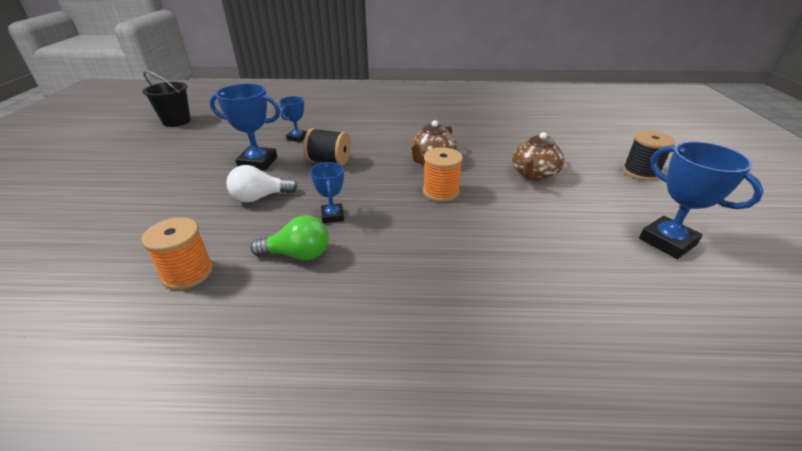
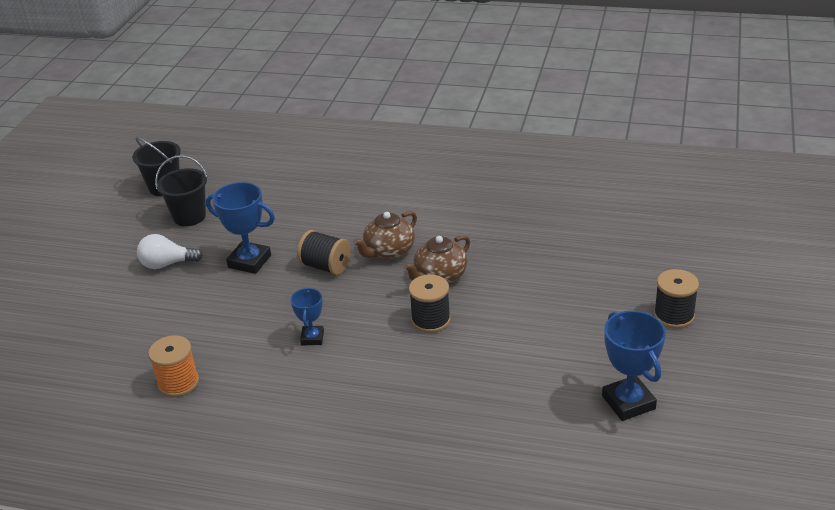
camera: 15 degrees right, 0 degrees up
white light bulb [226,165,298,202] -> white light bulb moved to [137,234,203,269]
green light bulb [250,215,329,260] -> none
blue trophy [279,96,307,142] -> none
orange spool [423,147,463,202] -> black spool [409,274,451,333]
brown teapot [512,132,565,181] -> brown teapot moved to [353,211,417,259]
none -> black bucket [155,155,208,226]

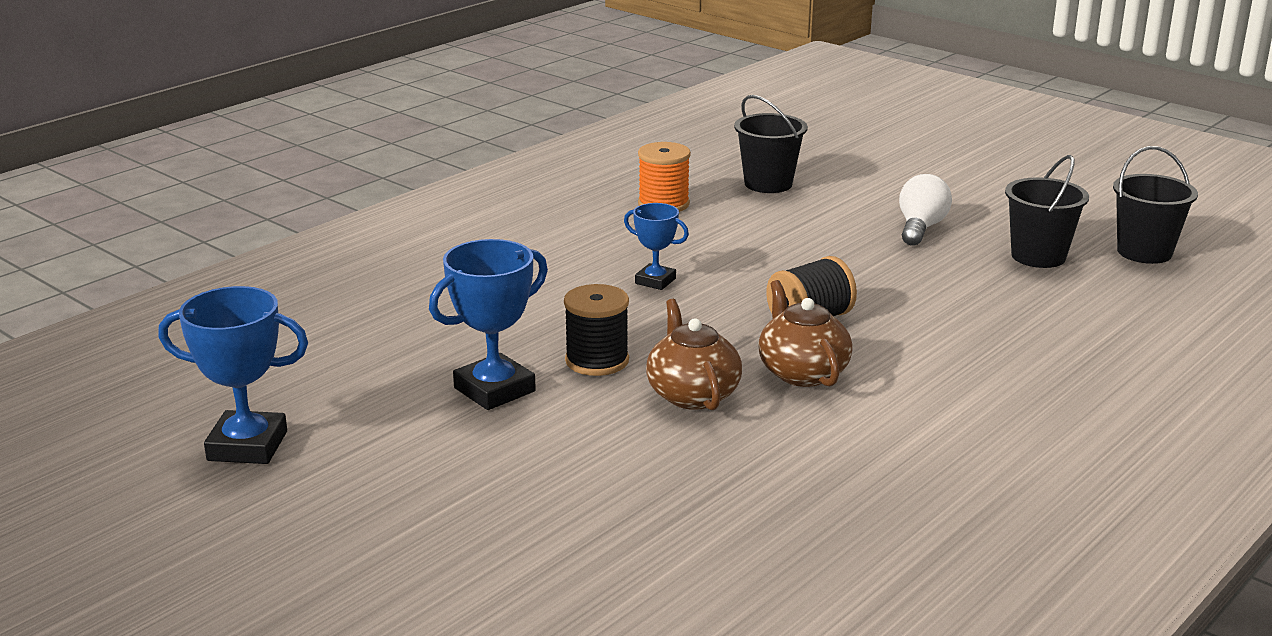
camera: 115 degrees right, 10 degrees down
blue trophy [206,182,275,274] -> blue trophy moved to [429,239,548,410]
black spool [654,269,699,329] -> none
none -> black bucket [734,95,808,193]

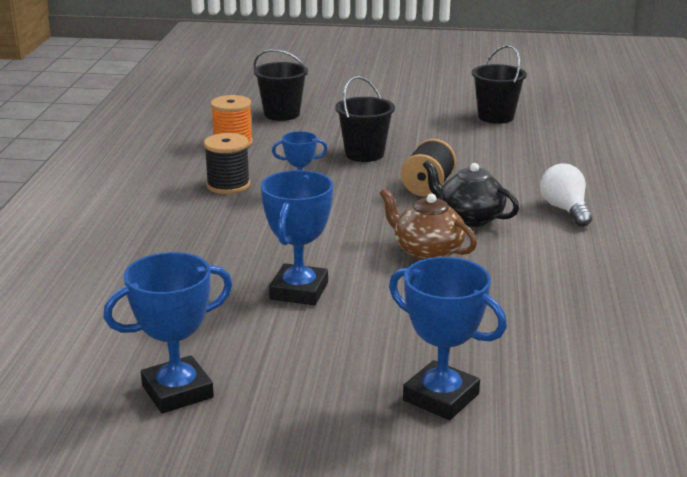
camera: 35 degrees left, 0 degrees up
black spool [564,284,629,376] -> black spool moved to [204,133,250,194]
brown teapot [758,280,853,387] -> black teapot [423,160,519,227]
white light bulb [899,174,952,246] -> white light bulb moved to [540,164,592,227]
black bucket [1113,146,1198,264] -> black bucket moved to [335,76,395,162]
none -> blue trophy [389,257,507,420]

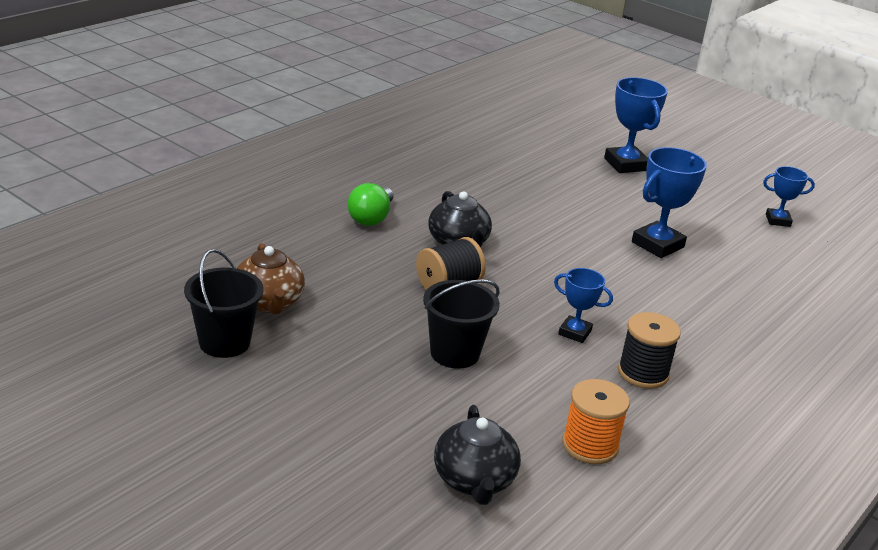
camera: 150 degrees left, 5 degrees up
blue trophy [103,252,233,414] -> blue trophy [763,166,815,227], size x0.59
black bucket [253,49,308,121] -> black teapot [434,405,521,505]
brown teapot [380,189,477,260] -> brown teapot moved to [237,243,305,314]
white light bulb [540,164,592,227] -> green light bulb [348,183,393,226]

